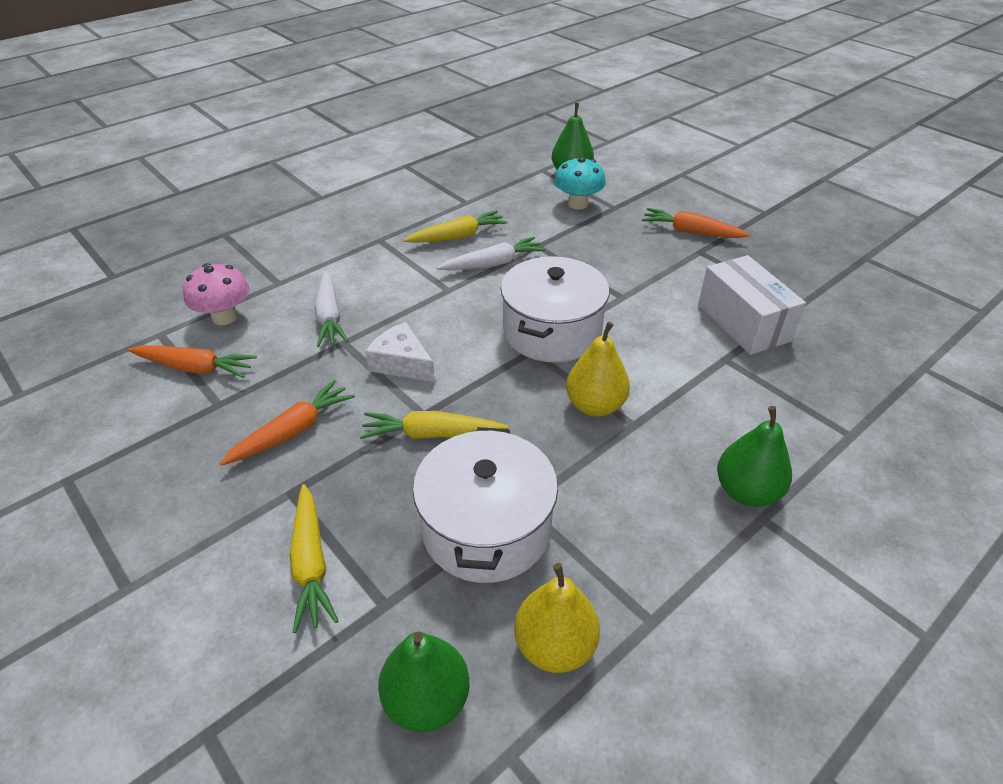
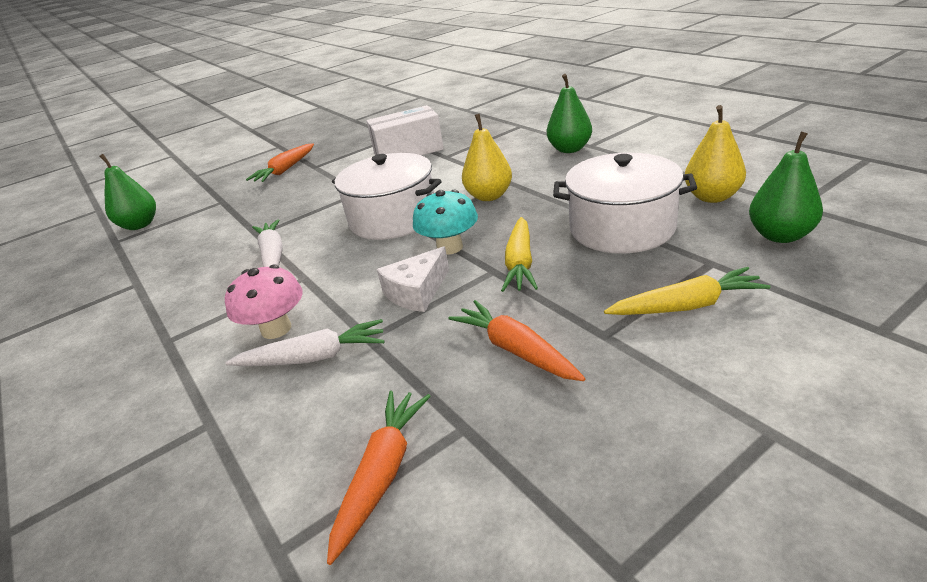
camera: 80 degrees left, 10 degrees down
pink mushroom [183,263,250,325] -> pink mushroom moved to [225,265,303,339]
yellow carrot [404,211,508,243] -> none
turquoise mushroom [554,157,606,209] -> turquoise mushroom moved to [413,189,478,255]

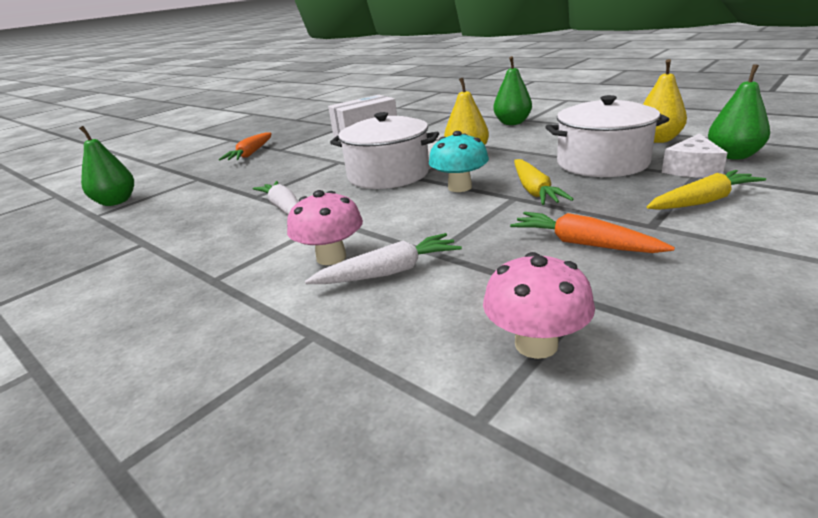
camera: 15 degrees left, 5 degrees down
orange carrot [327,391,431,565] -> pink mushroom [483,252,595,359]
white cheese [377,246,449,312] -> white cheese moved to [662,133,728,178]

